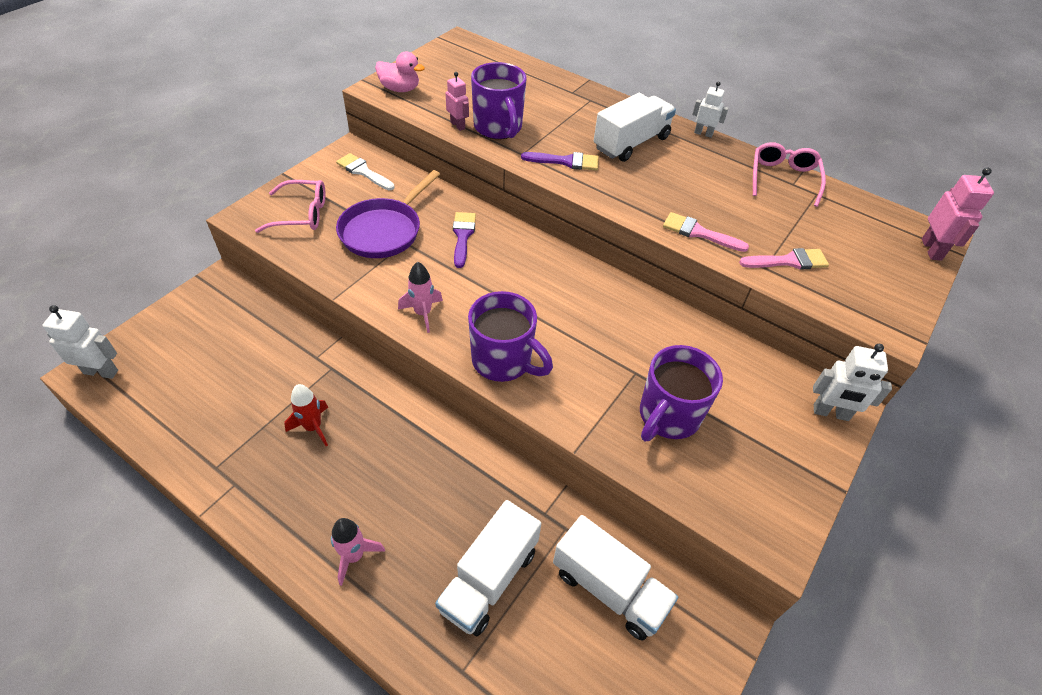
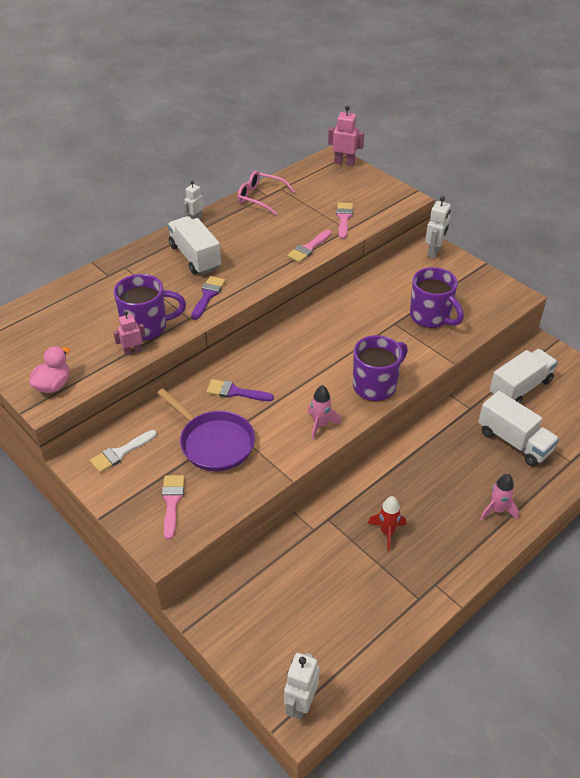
camera: 75 degrees left, 5 degrees down
pink glasses [255,180,326,233] -> pink brush [162,475,185,540]

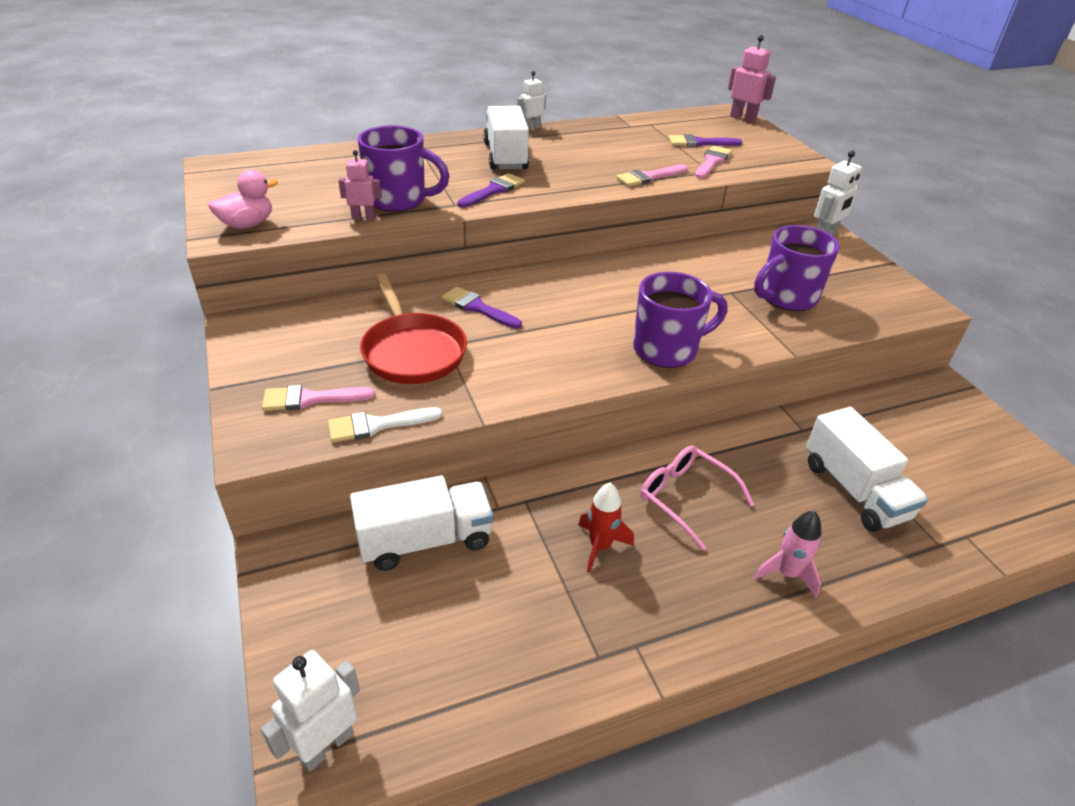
camera: 20 degrees right, 5 degrees down
white brush [90,430,157,473] -> white brush moved to [328,407,442,443]
purple pan [157,389,255,471] -> red pan [360,273,467,384]
pink brush [162,475,185,540] -> pink brush turned 120 degrees counterclockwise [262,385,375,411]
pink glasses [237,171,296,215] -> pink glasses moved to [640,446,754,551]
pink rocket [308,385,342,440] -> none
purple mug [410,267,464,328] -> purple mug turned 75 degrees clockwise [754,225,840,311]
white truck [490,349,558,403] -> white truck moved to [350,476,493,571]
none -> purple brush [669,134,742,147]

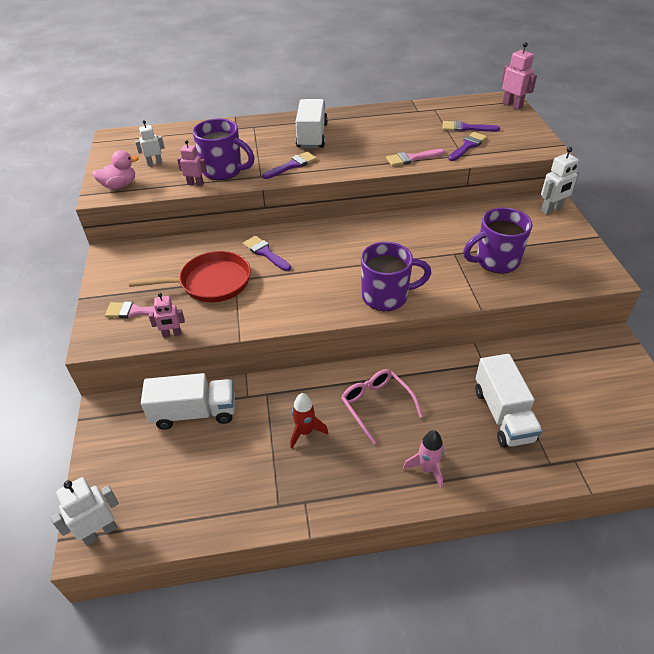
camera: 15 degrees right, 5 degrees up
white brush [328,407,442,443] -> pink robot [149,293,185,338]
red pan [360,273,467,384] -> red pan turned 90 degrees counterclockwise [129,251,251,302]
white robot [517,71,546,130] -> white robot moved to [135,120,165,166]
pink brush [695,146,732,178] -> purple brush [448,132,487,161]

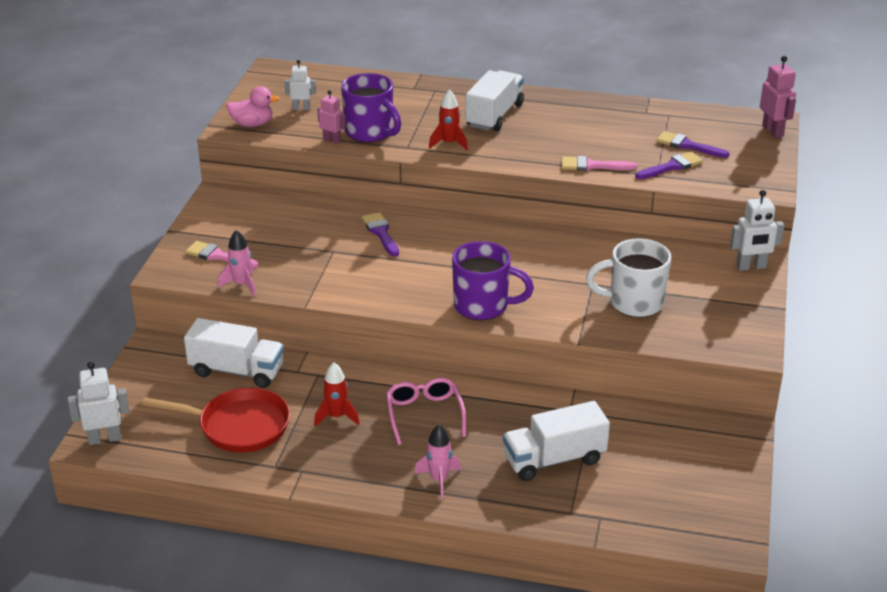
camera: 20 degrees right, 10 degrees down
red pan [129,251,251,302] -> red pan moved to [142,388,290,453]
pink robot [149,293,185,338] -> pink rocket [218,230,256,296]
purple brush [262,152,317,179] -> red rocket [429,89,468,151]
purple mug [463,207,532,273] -> white mug [586,238,671,317]
white truck [475,354,543,448] -> white truck turned 60 degrees clockwise [503,401,610,481]

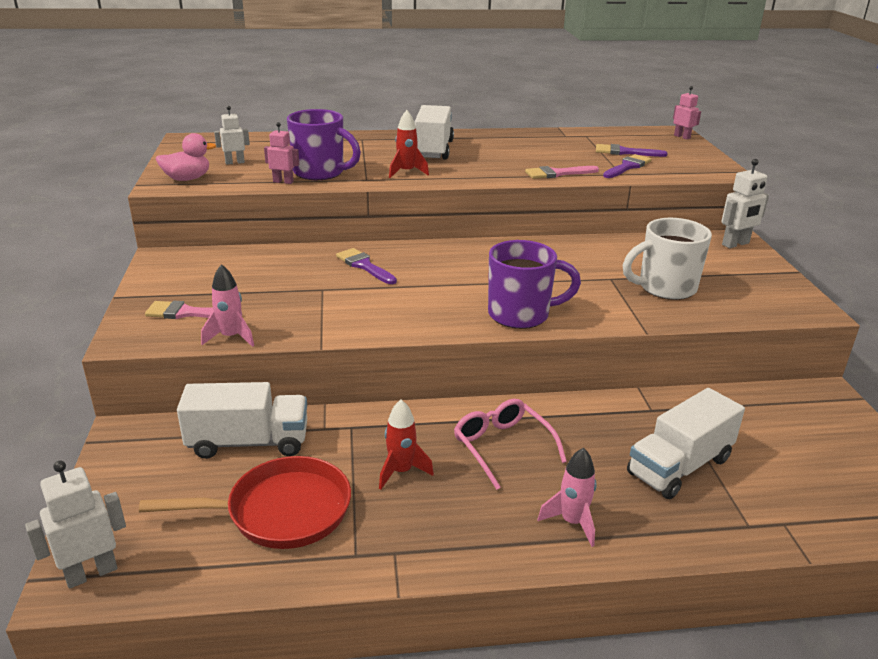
camera: 20 degrees left, 5 degrees down
pink robot [760,56,796,138] -> pink robot [673,86,701,139], size x0.67

